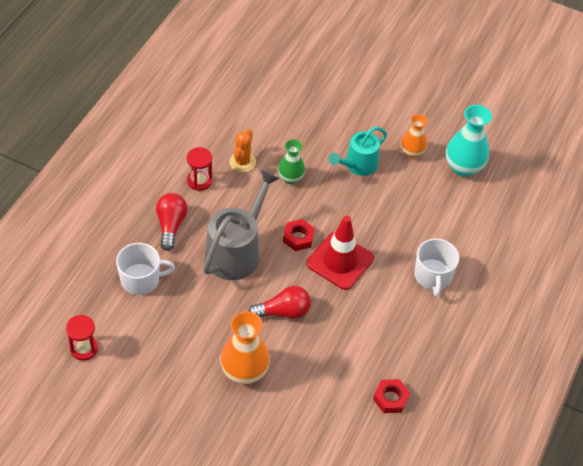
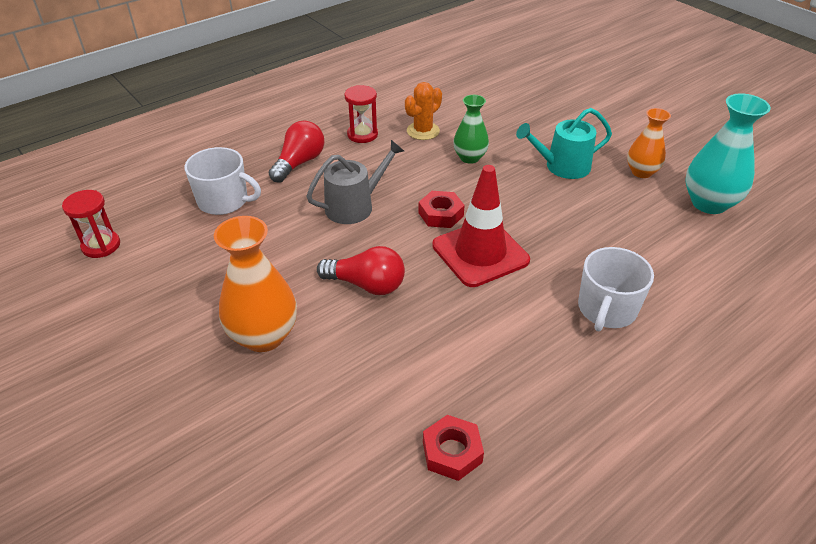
camera: 30 degrees right, 10 degrees down
grey watering can [203,170,280,280] -> grey watering can [306,140,404,224], size x0.65

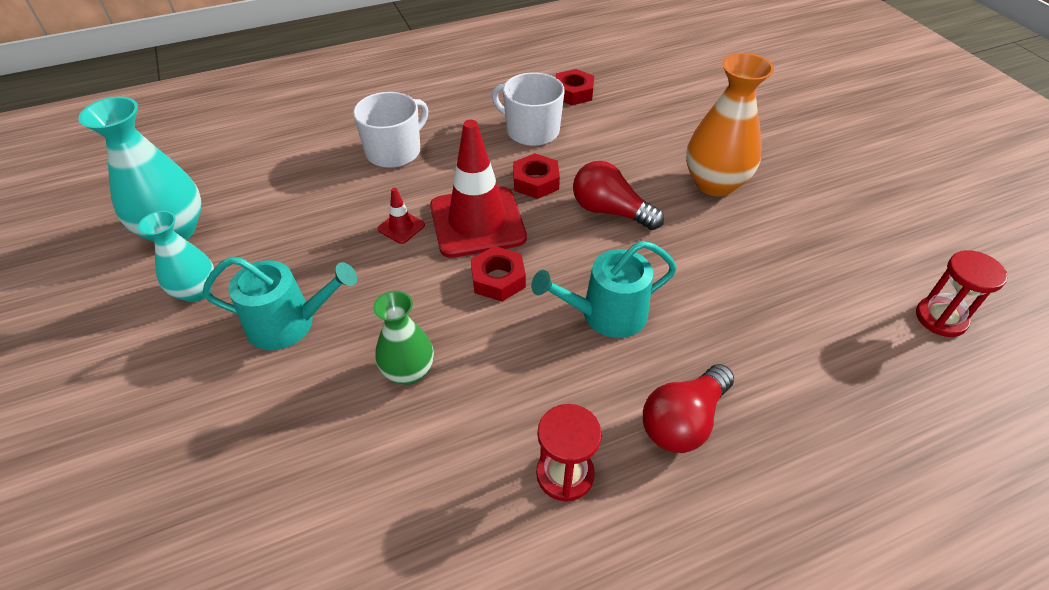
camera: 165 degrees left, 5 degrees up
white mug [184,147,261,215] -> white mug moved to [492,73,565,146]
grey watering can [306,140,404,224] -> turquoise watering can [531,241,677,338]
orange cactus [405,82,442,140] -> none
orange vase [627,108,671,178] -> turquoise vase [138,211,214,302]
none -> red traffic cone [377,188,425,244]
none -> red nut [513,153,560,199]

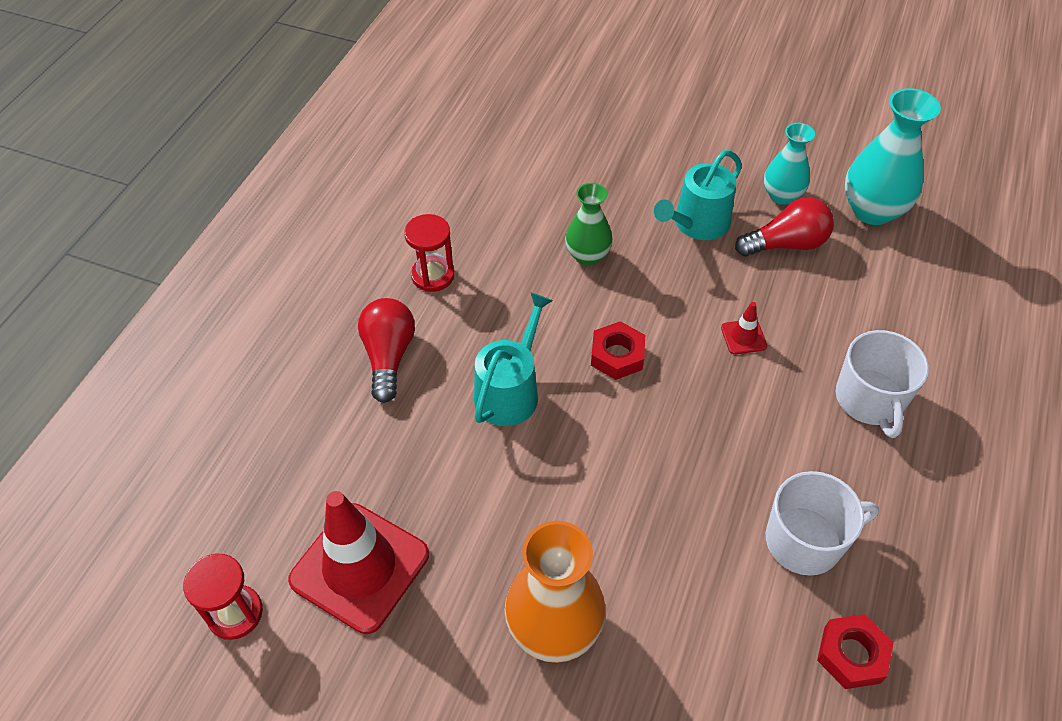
camera: 135 degrees right, 5 degrees up
red traffic cone [430,120,527,258] -> red traffic cone moved to [288,491,429,634]
red nut [513,153,560,199] -> none
red light bulb [573,161,664,230] -> red light bulb moved to [735,197,834,257]

